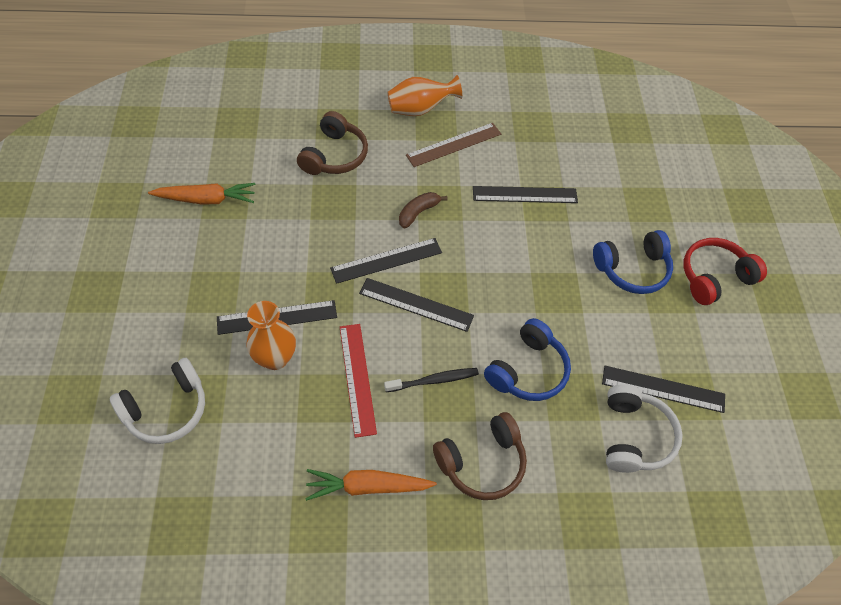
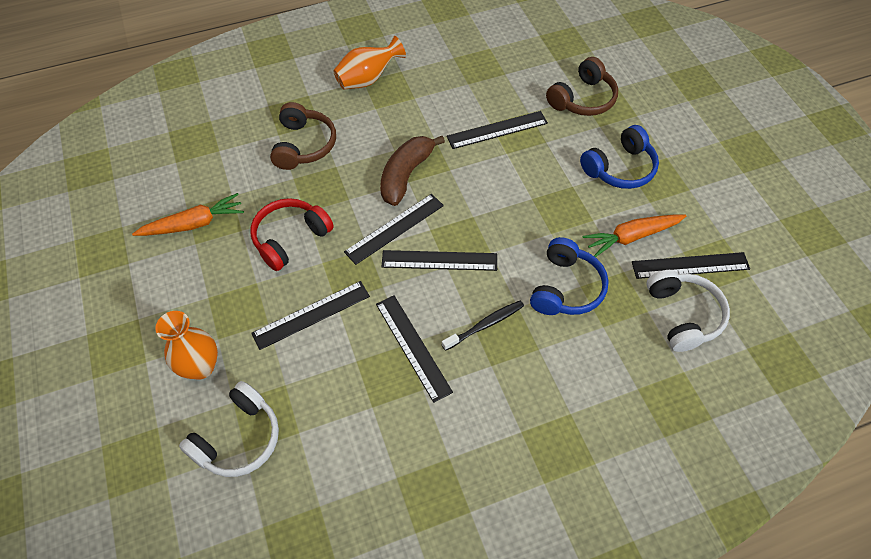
camera: 15 degrees left, 0 degrees up
orange vase [247,301,296,370] -> orange vase moved to [155,311,218,380]
orange carrot [305,469,437,501] -> orange carrot moved to [583,214,686,257]
red ruler [340,324,377,438] -> black ruler [376,295,453,403]
brown banana [399,192,448,228] -> brown banana [380,136,445,206], size x1.66
brown ruler [406,123,501,167] -> none
brown headphones [433,412,527,500] -> brown headphones moved to [546,57,618,116]
red headphones [683,238,767,305] -> red headphones moved to [251,198,334,271]

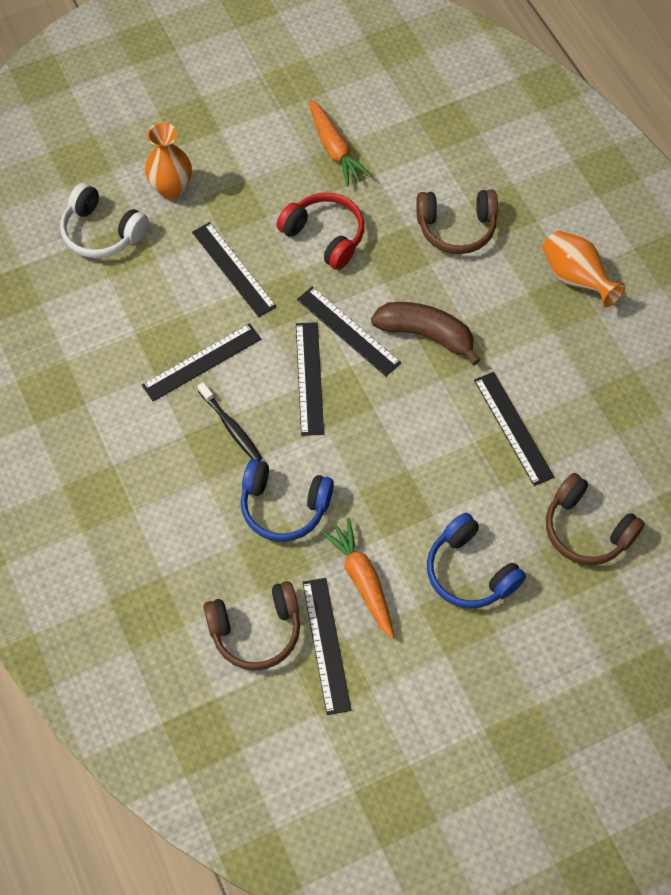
camera: 85 degrees right, 5 degrees up
white headphones [646,270,730,352] -> brown headphones [203,581,300,670]

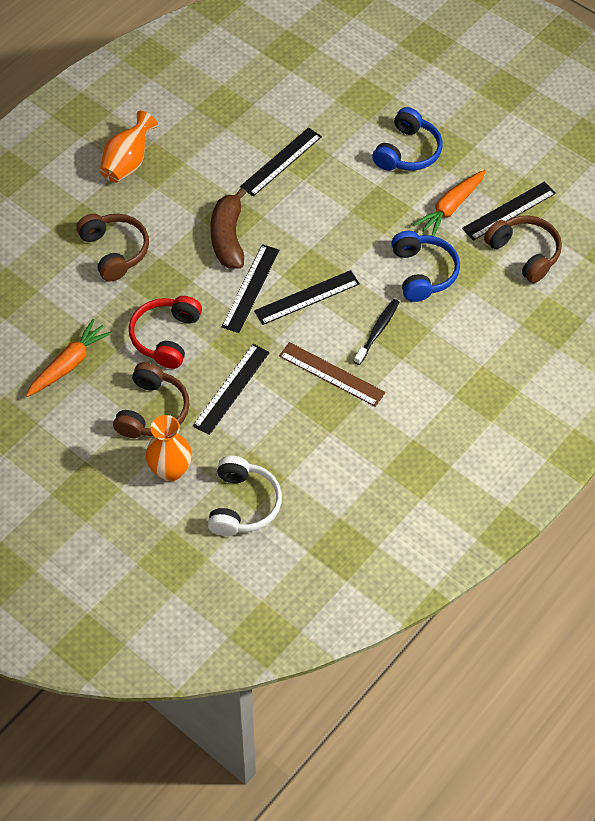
camera: 115 degrees left, 5 degrees down
black ruler [142,323,261,401] -> brown ruler [279,342,386,407]
brown headphones [546,473,645,565] -> brown headphones moved to [113,362,190,438]

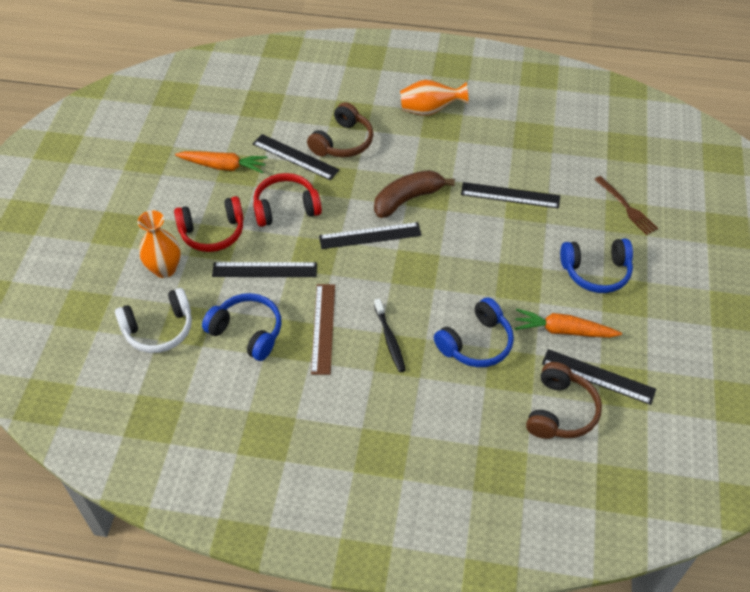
camera: 60 degrees right, 5 degrees down
brown headphones [113,362,190,438] -> red headphones [174,196,244,252]
black ruler [254,270,360,325] -> black ruler moved to [252,134,339,180]
black toothbrush [354,299,399,365] -> black toothbrush turned 75 degrees clockwise [374,298,406,372]
none -> blue headphones [202,293,281,361]
none -> brown fork [594,176,658,235]

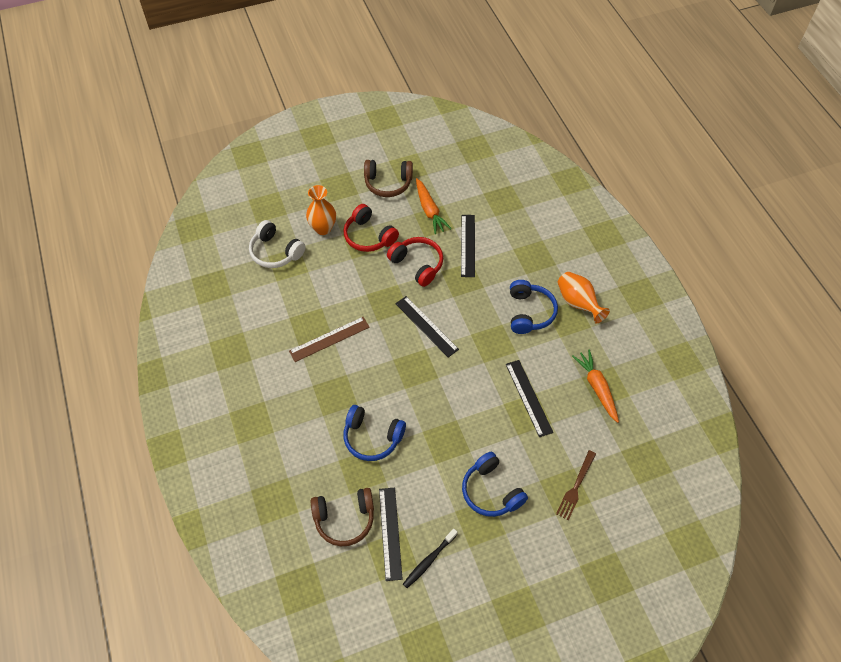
camera: 60 degrees right, 5 degrees up
blue headphones [202,293,281,361] -> blue headphones moved to [510,280,558,334]
black ruler [212,262,317,277] -> none
brown headphones [307,102,373,157] -> brown headphones moved to [364,160,413,197]
brown banana [374,170,455,218] -> none
black toothbrush [374,298,406,372] -> black toothbrush moved to [403,529,458,588]
orange carrot [514,309,622,338] -> orange carrot moved to [572,350,619,423]

